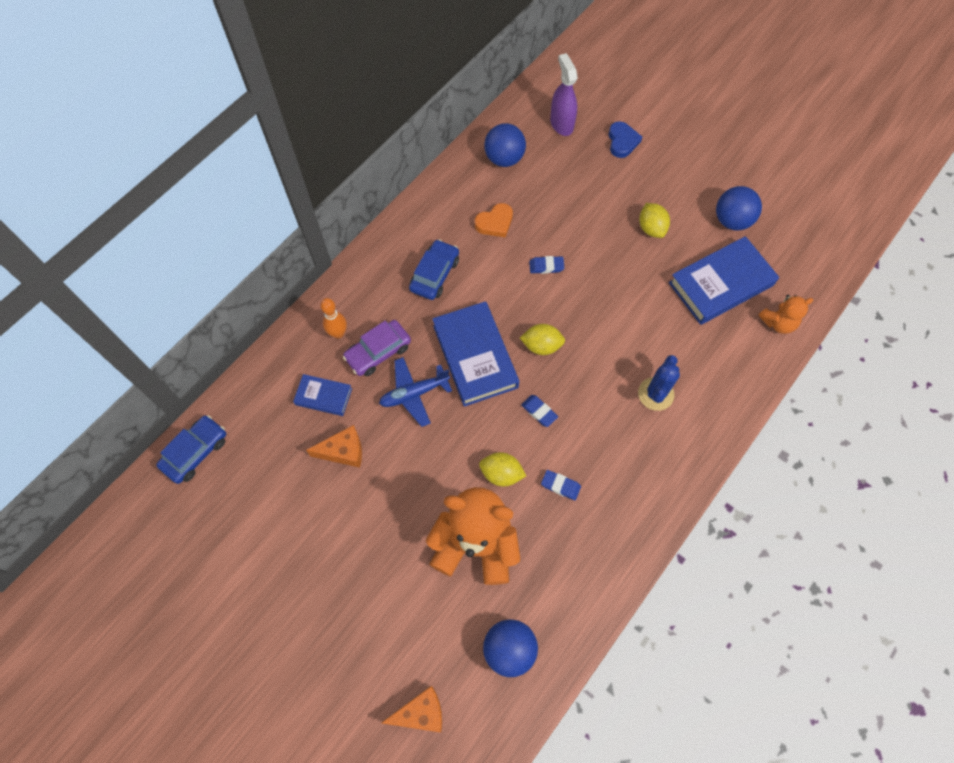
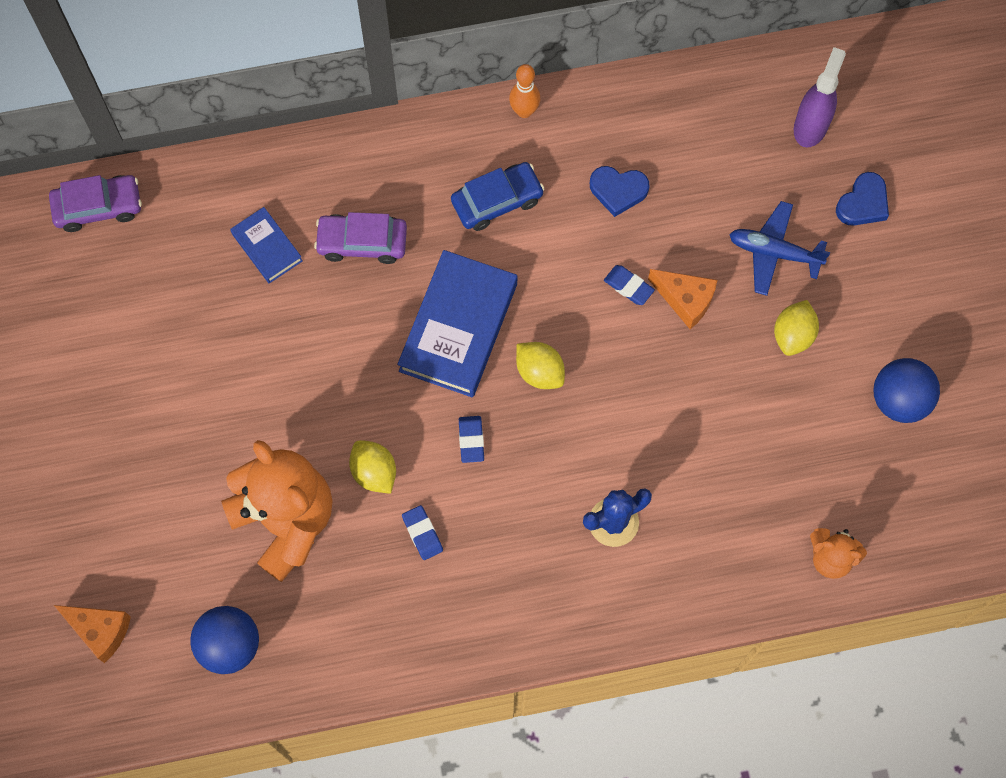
camera: 40 degrees right, 5 degrees up
blue car [156,415,226,484] -> purple car [49,175,142,232]
orange cheese [306,425,362,468] -> orange cheese moved to [648,269,717,329]
orange bowling pin [320,298,347,339] -> orange bowling pin moved to [509,64,541,118]
blue plane [379,357,452,427] -> blue plane moved to [729,201,830,296]
orange heart [475,203,513,238] -> blue heart [590,166,649,217]
blue ball [484,123,526,167] -> none
blue book [669,236,779,325] -> none

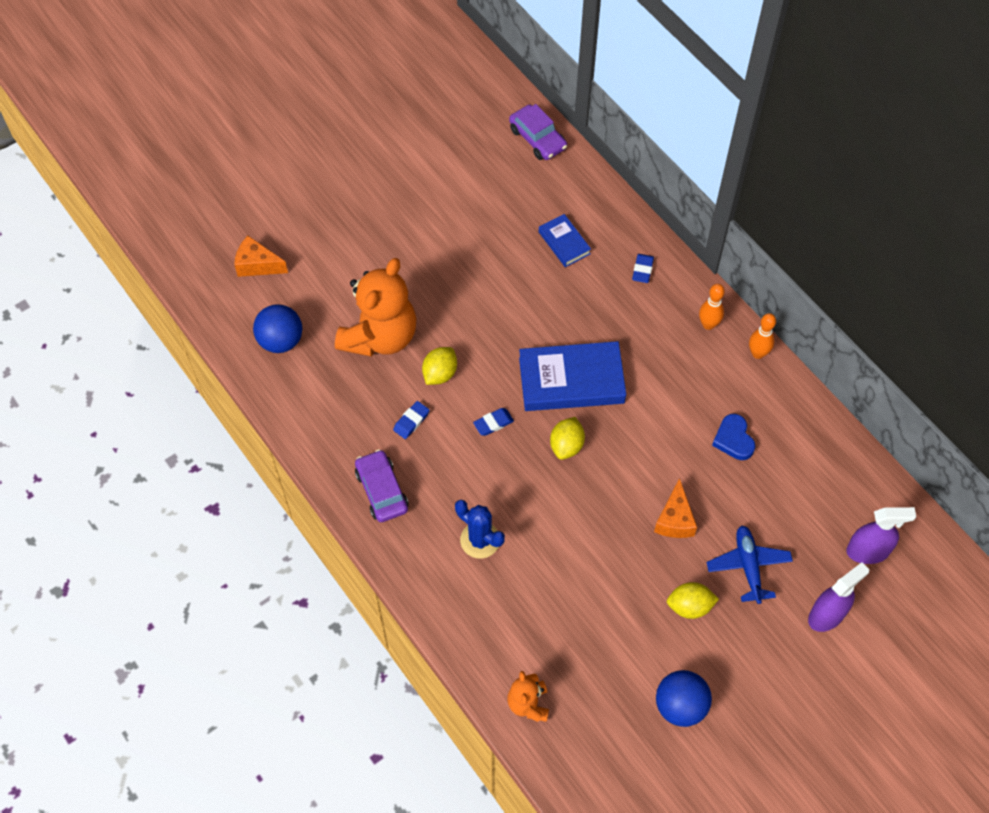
camera: 65 degrees right, 10 degrees down
orange cheese [54,605,131,663] -> orange cheese turned 105 degrees clockwise [234,236,288,277]
blue book [230,207,303,283] -> blue book turned 60 degrees counterclockwise [539,214,591,267]
purple car [314,212,407,264] -> purple car moved to [355,449,409,522]
blue car [451,162,544,231] -> none
blue eraser [604,265,655,305] -> blue eraser moved to [632,254,654,283]
blue heart [836,172,889,226] -> purple spray bottle [808,562,869,632]
none -> orange bowling pin [699,284,725,330]

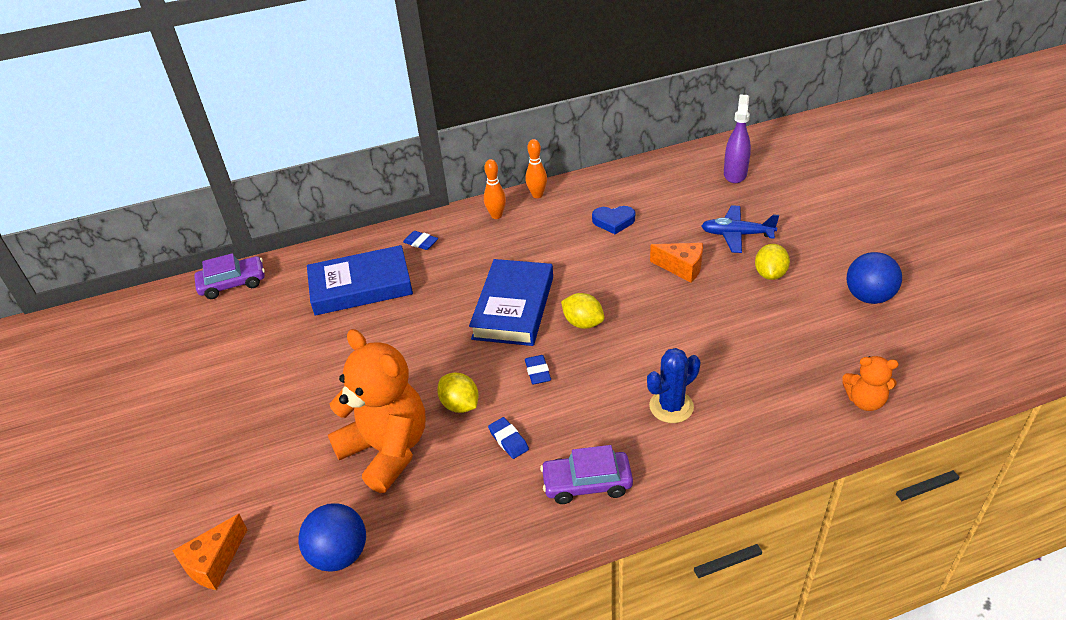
camera: 70 degrees left, 20 degrees down
blue book [539,214,591,267] -> blue book [307,245,413,316], size x1.90
purple spray bottle [808,562,869,632] -> none

